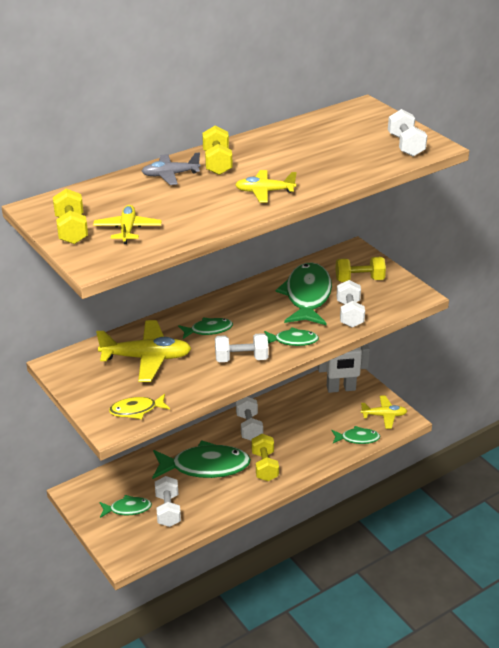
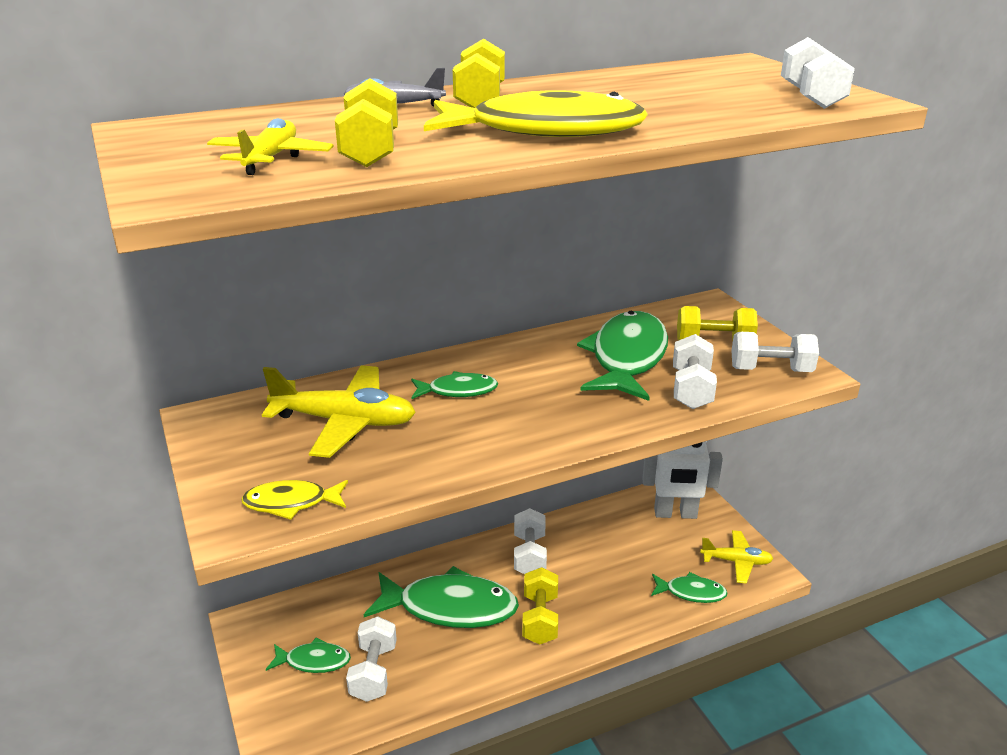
camera: 10 degrees right, 5 degrees down
yellow dumbbell [53,189,88,244] -> yellow dumbbell moved to [335,78,398,167]
white dumbbell [215,333,269,362] -> white dumbbell moved to [731,332,819,372]
yellow plane [235,170,297,203] -> yellow fish [424,90,648,137]
green fish [264,327,319,346] -> none

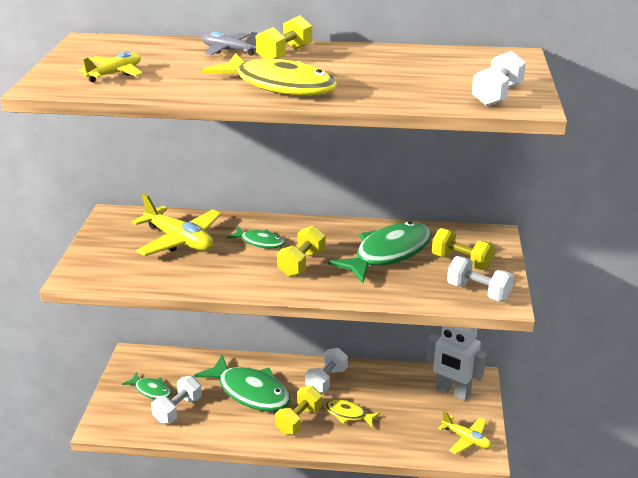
camera: 30 degrees right, 0 degrees up
yellow fish [241,480,348,520] -> yellow fish moved to [325,399,380,427]
yellow dumbbell [335,78,398,167] -> yellow dumbbell moved to [277,225,326,277]
green fish [651,572,728,603] -> none
white dumbbell [673,334,717,409] -> none

